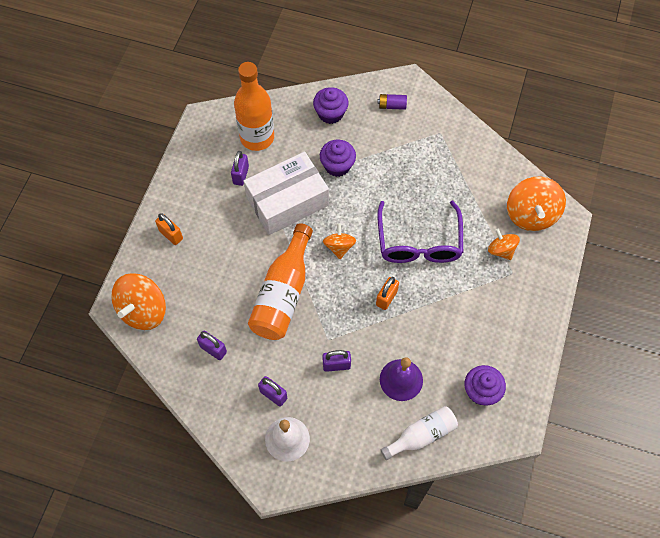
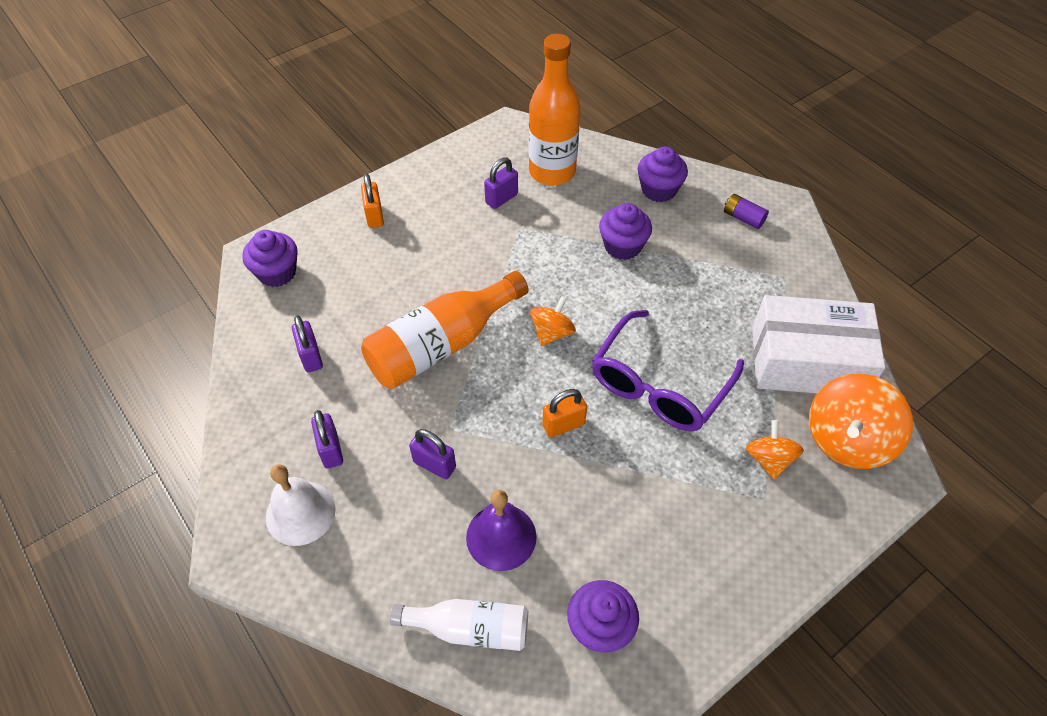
camera: 35 degrees right, 10 degrees down
orange spinning top [111,273,166,330] -> purple cupcake [242,230,298,287]
white box [243,152,329,235] -> white box moved to [752,295,886,393]

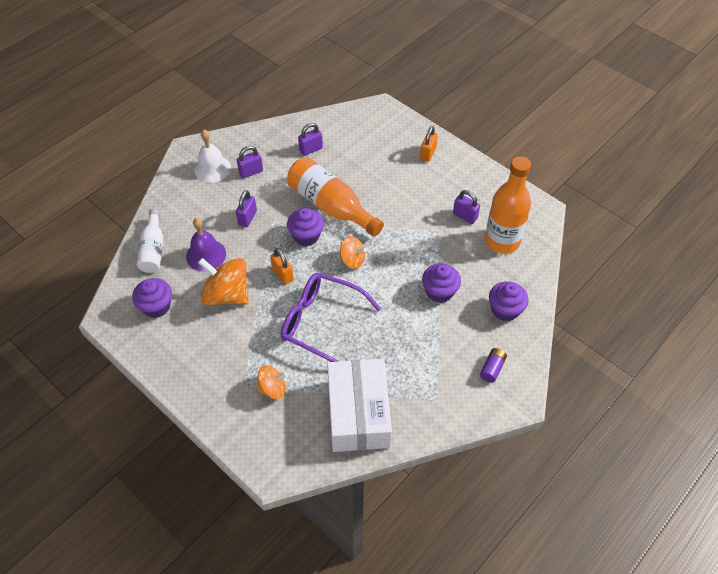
camera: 80 degrees right, 0 degrees up
purple cupcake [242,230,298,287] -> purple cupcake moved to [287,208,324,246]
orange padlock [361,174,384,228] -> orange padlock turned 45 degrees counterclockwise [420,126,438,162]
orange spinning top [809,374,913,469] -> orange spinning top moved to [198,258,249,305]

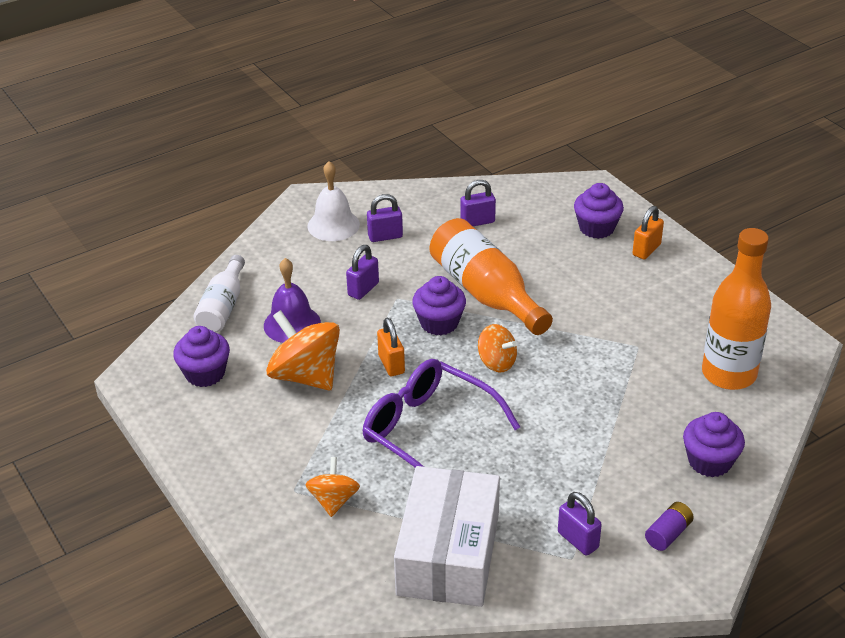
camera: 15 degrees right, 15 degrees down
orange spinning top [257,365,287,399] -> orange spinning top turned 90 degrees counterclockwise [305,457,360,517]
purple cupcake [422,264,461,303] -> purple cupcake moved to [574,183,624,239]
purple padlock [453,190,480,224] -> purple padlock moved to [558,492,602,556]

